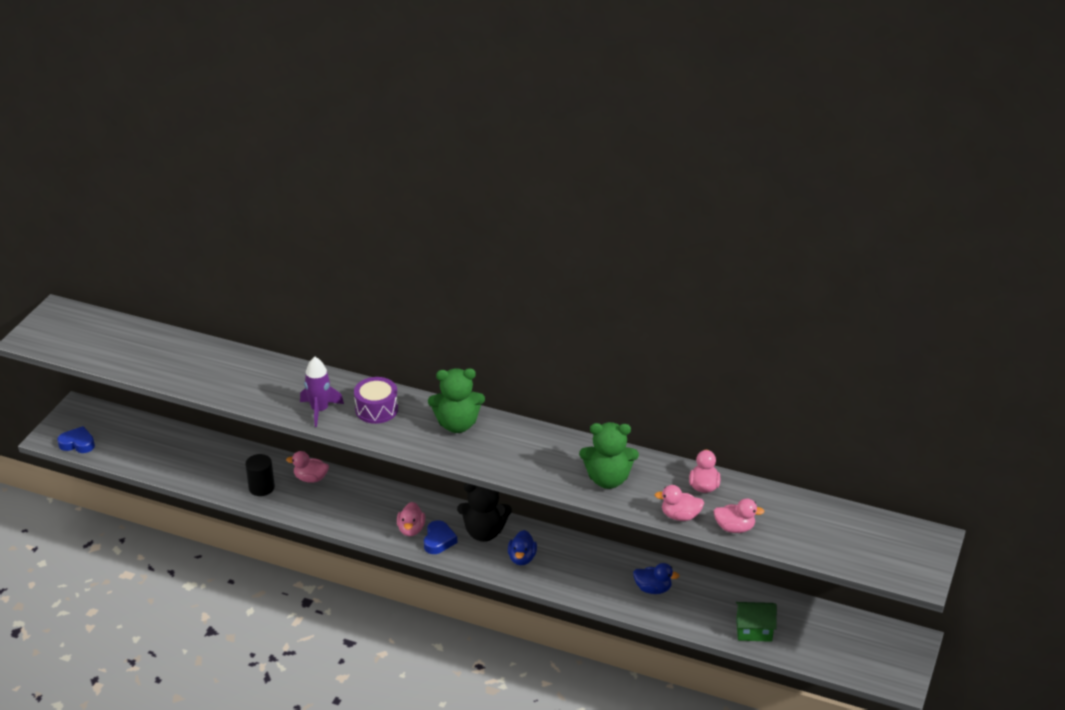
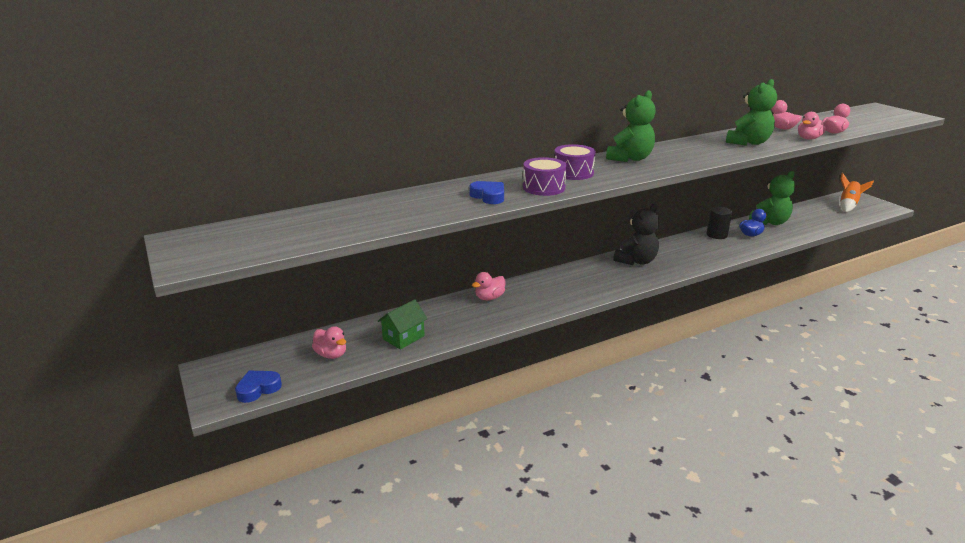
camera: 50 degrees left, 10 degrees down
black cylinder [245,454,275,496] -> black cylinder moved to [706,206,732,239]
purple rocket [300,357,344,427] -> purple drum [523,157,567,196]
pink duck [397,502,425,536] -> pink duck moved to [312,326,346,359]
blue heart [424,520,457,554] -> blue heart moved to [469,181,504,204]
blue duck [508,530,537,565] -> none
green house [736,602,777,642] -> green house moved to [378,299,427,350]
none -> green teddy bear [749,171,795,225]
none -> orange rocket [840,172,874,212]

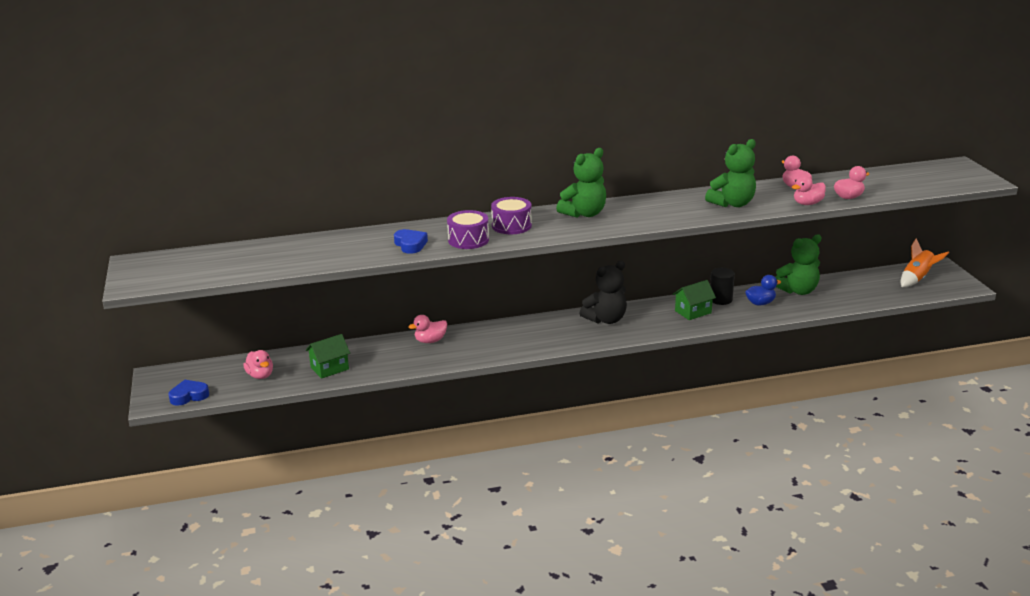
camera: 15 degrees right, 0 degrees up
none -> green house [673,280,716,320]

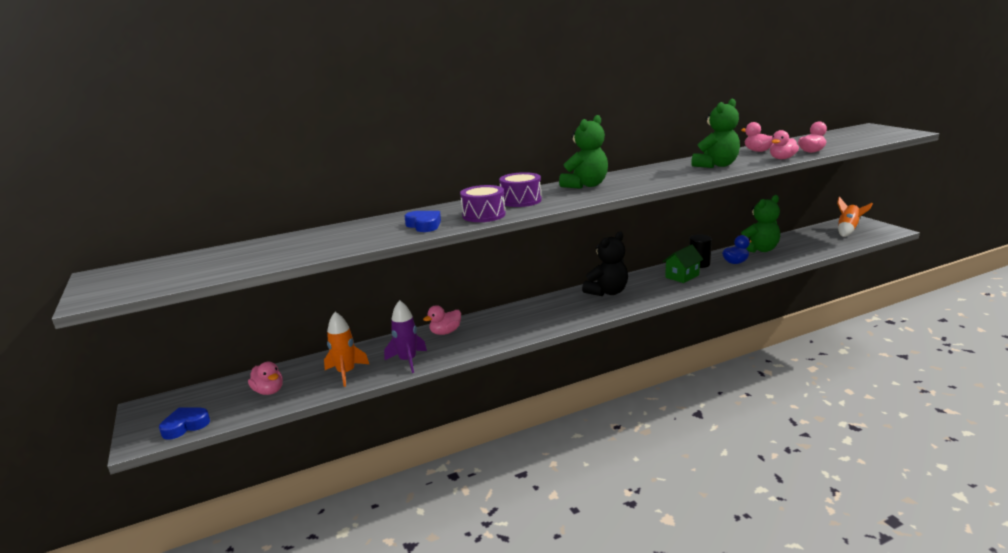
camera: 10 degrees left, 5 degrees down
green house [306,334,350,379] -> orange rocket [324,312,369,387]
none -> purple rocket [384,300,427,373]

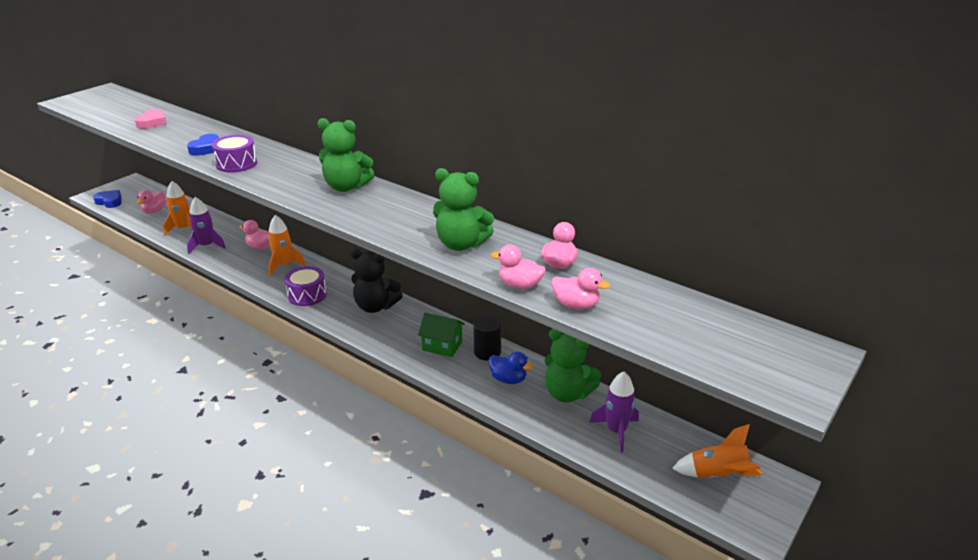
camera: 60 degrees right, 10 degrees up
purple drum [499,172,542,207] -> purple drum moved to [285,266,327,306]
none -> pink heart [135,109,167,129]
none -> orange rocket [268,215,306,276]
none -> purple rocket [589,371,639,452]

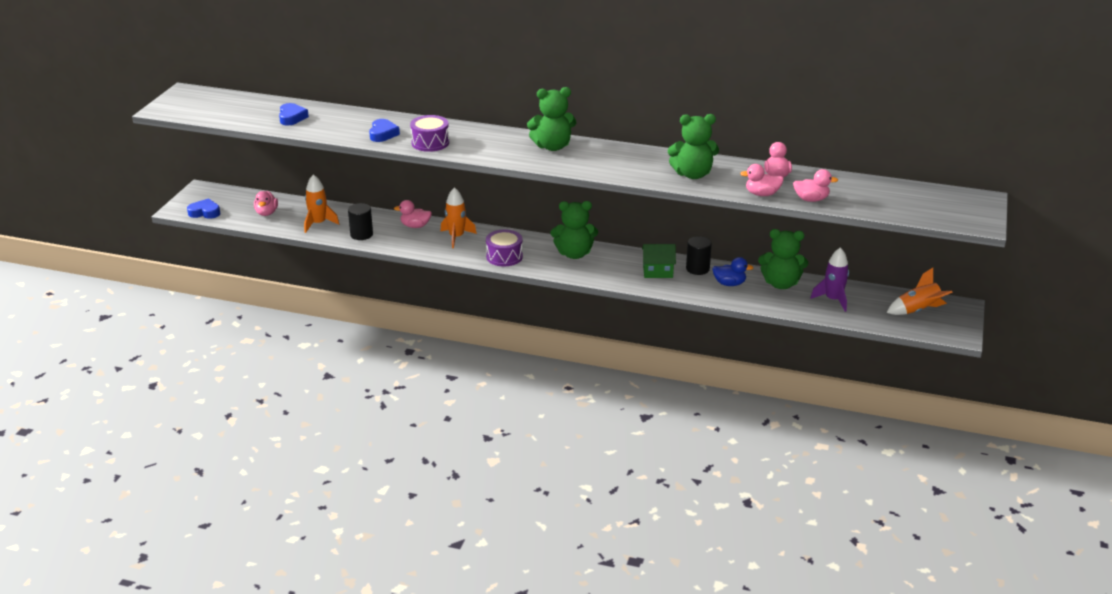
camera: 20 degrees left, 0 degrees up
pink heart [135,109,167,129] -> blue heart [279,103,309,125]
purple rocket [187,197,226,254] -> black cylinder [348,203,373,240]
black teddy bear [350,249,403,313] -> green teddy bear [551,201,598,259]

